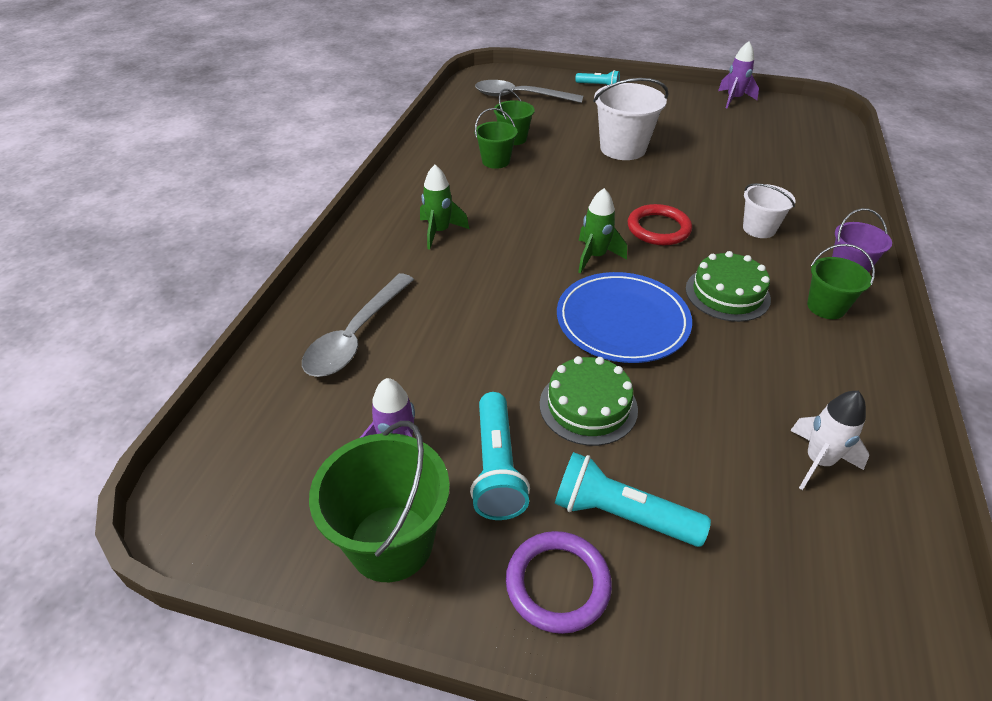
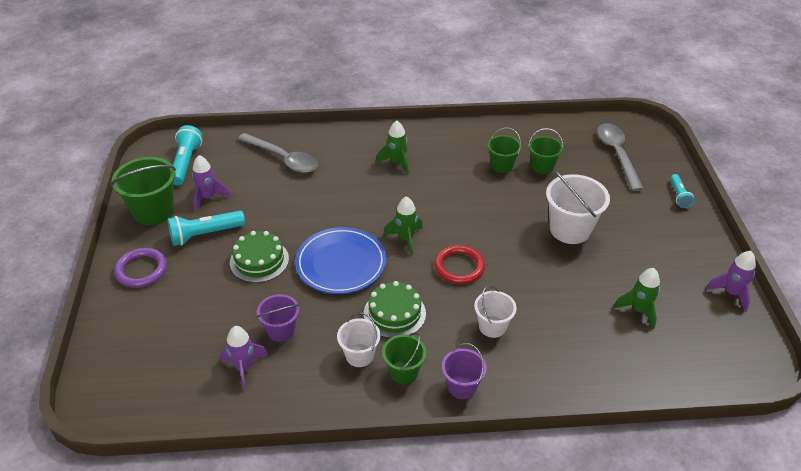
camera: 70 degrees right, 0 degrees up
grey spoon [302,273,414,377] -> grey spoon turned 150 degrees counterclockwise [238,133,318,173]
turquoise flashlight [555,452,711,547] -> turquoise flashlight moved to [173,125,203,186]
white rocket [790,391,869,490] -> purple rocket [220,326,268,391]
none -> purple bucket [257,294,299,342]
none -> white bucket [337,313,381,367]
none -> green rocket [613,268,660,329]

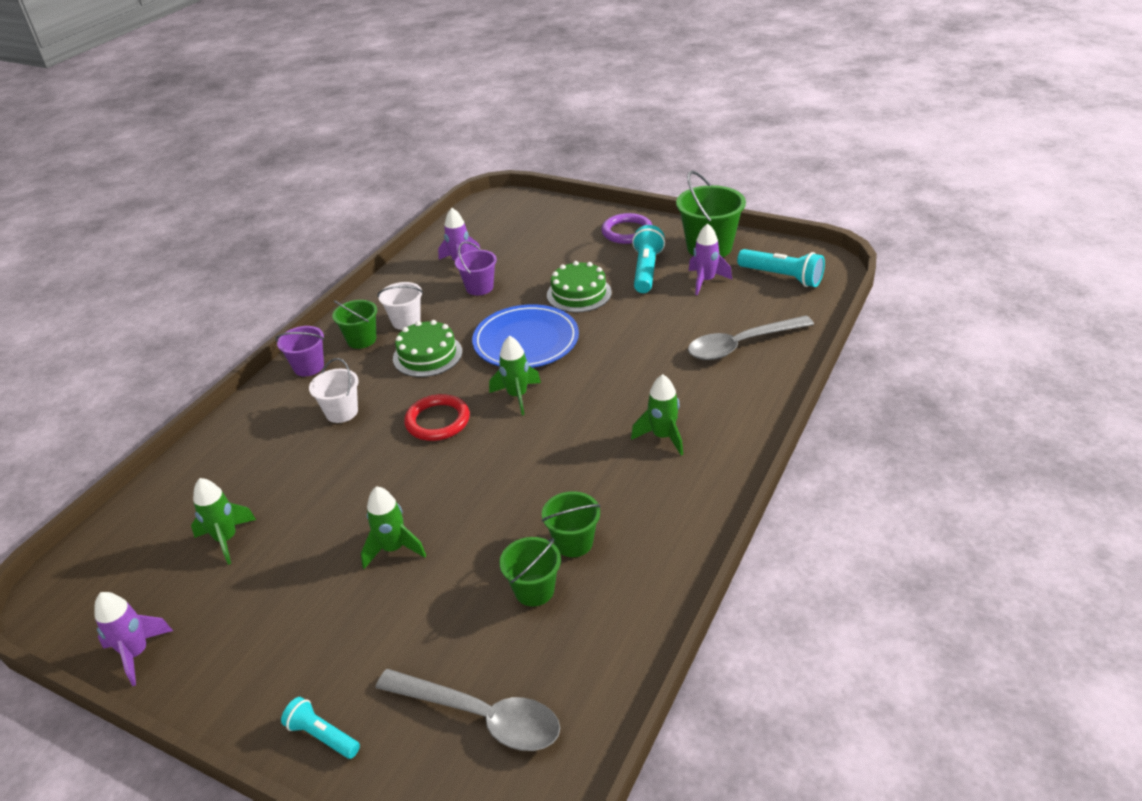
camera: 125 degrees right, 5 degrees down
white bucket [546,171,610,244] -> green rocket [361,486,426,569]

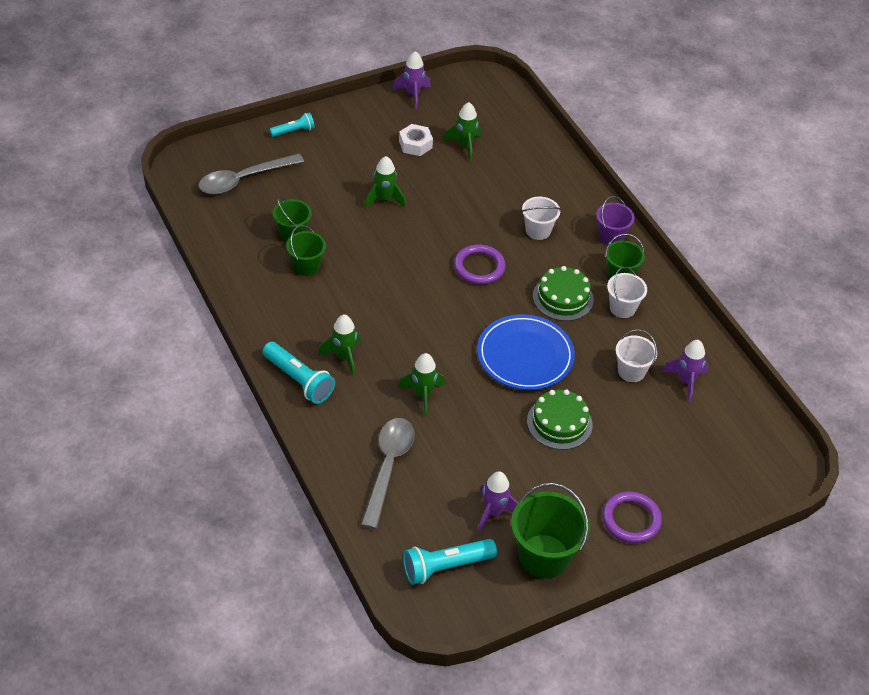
camera: 120 degrees right, 10 degrees up
red ring [404,394,470,441] -> purple ring [454,244,506,284]
purple bucket [455,241,497,295] -> white bucket [616,329,657,382]
green rocket [489,336,541,415] -> green rocket moved to [399,353,445,417]
turquoise flashlight [632,225,665,293] -> turquoise flashlight moved to [263,342,335,404]
none -> white nut [399,124,433,156]

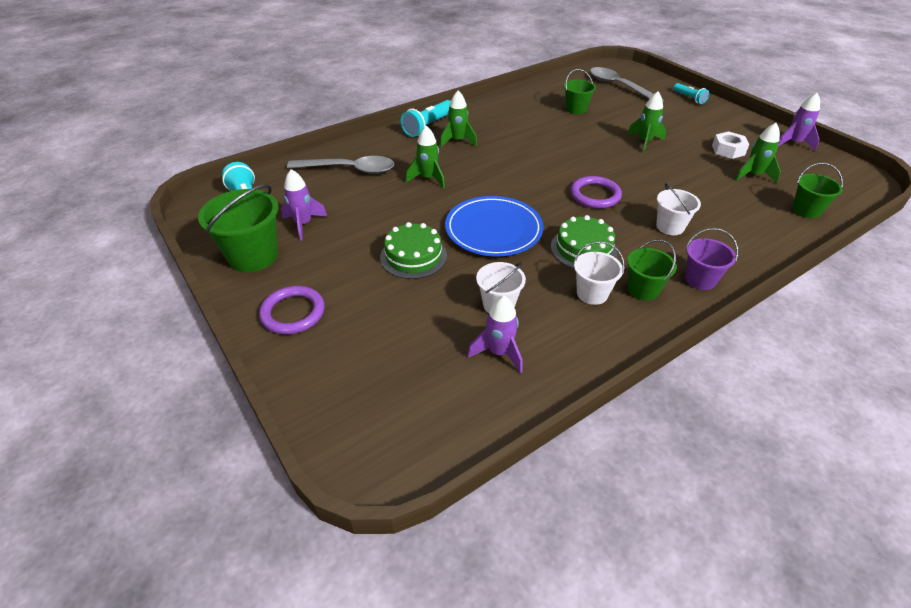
camera: 85 degrees right, 5 degrees down
green bucket [286,225,326,276] -> green bucket moved to [792,163,843,218]

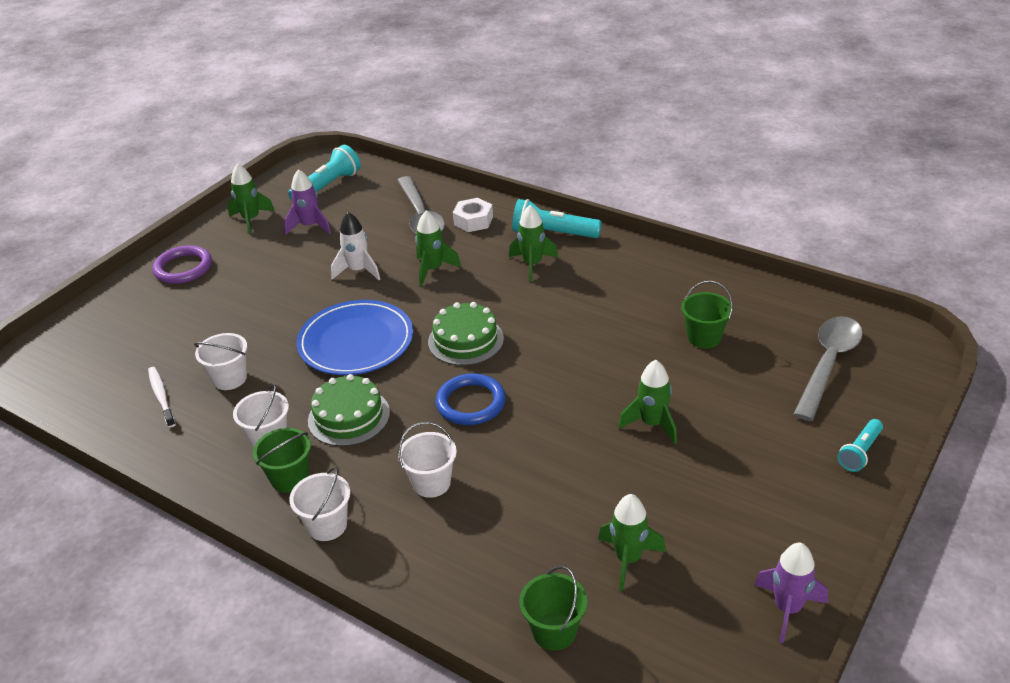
camera: 70 degrees right, 5 degrees down
green bucket [198,184,278,272] -> green rocket [228,163,275,235]
green cake [380,222,447,279] -> green cake moved to [428,302,504,366]
purple rocket [467,295,523,373] -> white toothbrush [148,367,176,428]
purple ring [570,176,622,209] -> blue ring [436,373,506,425]
purple bucket [685,228,738,290] -> white bucket [289,467,350,541]
white nut [712,131,749,159] -> white nut moved to [453,198,493,232]
none -> white rocket [331,212,380,280]

